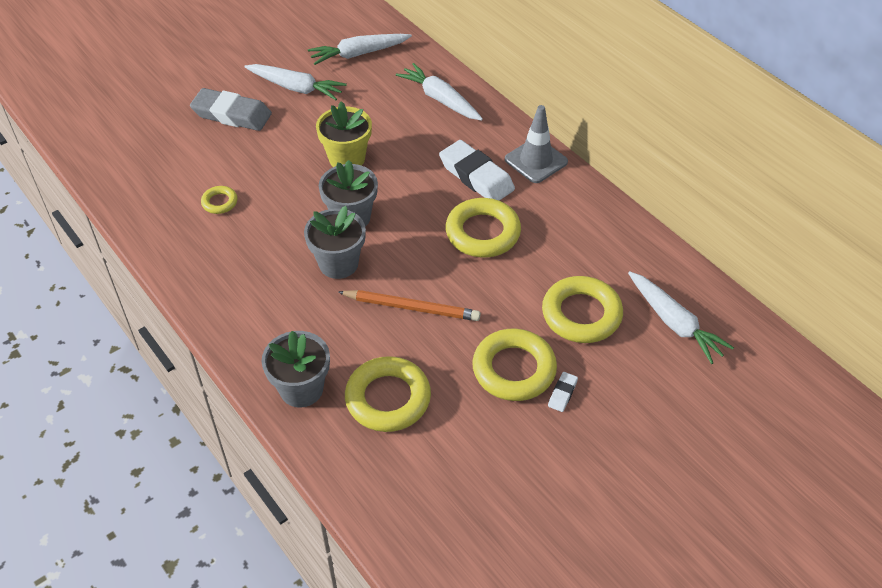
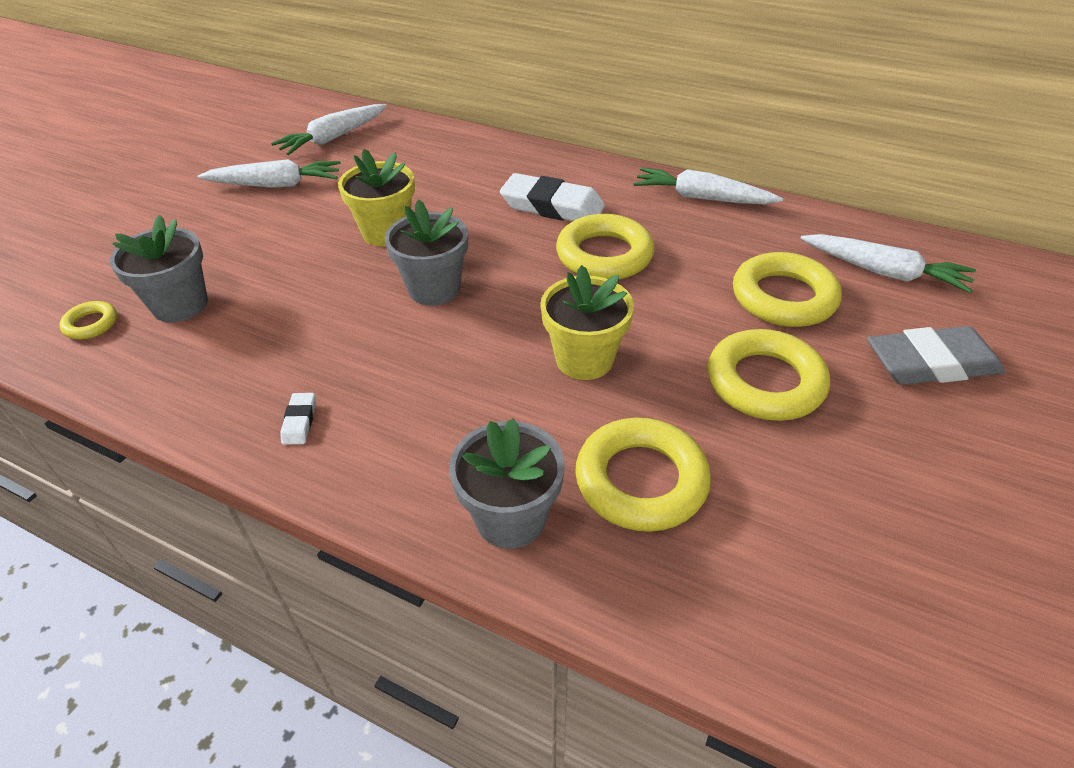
camera: 25 degrees left, 5 degrees down
grey eraser [190,88,272,131] -> grey eraser moved to [867,326,1005,385]
yellow ring [201,186,238,214] -> yellow ring moved to [59,301,117,339]
grey flower pot [304,206,366,279] -> grey flower pot moved to [110,215,208,323]
orange pencil [338,290,481,321] -> yellow flower pot [540,265,634,380]
white carrot [396,63,483,121] -> white carrot moved to [633,167,783,205]
grey traffic cone [505,105,568,183] -> none
white eraser [548,372,578,412] -> white eraser moved to [280,393,316,445]

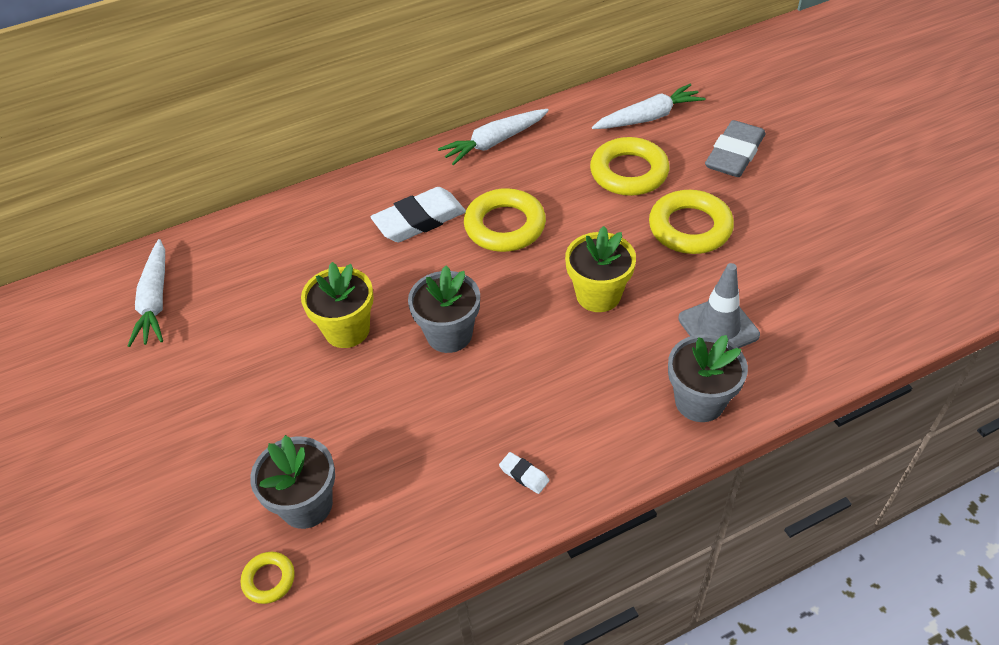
camera: 50 degrees left, 5 degrees up
white carrot [197,159,341,188] -> none
yellow ring [575,418,711,532] -> grey traffic cone [678,263,760,348]

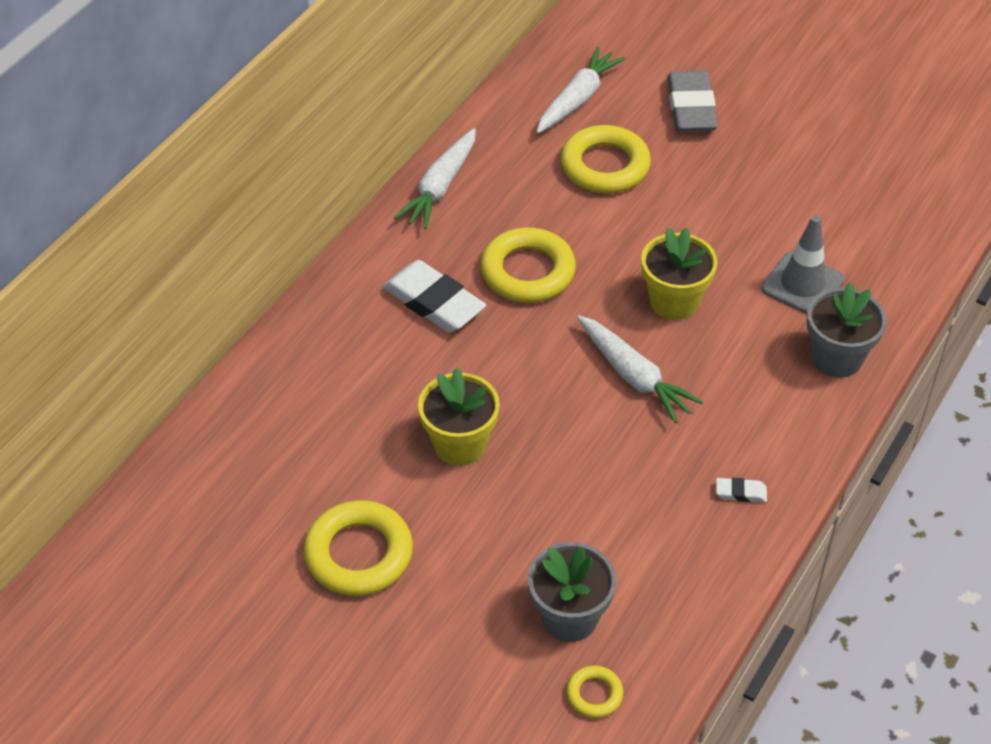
camera: 35 degrees left, 0 degrees up
white carrot [128,239,165,347] -> white carrot moved to [577,315,703,423]
white eraser [371,187,466,242] -> white eraser turned 75 degrees counterclockwise [383,260,486,332]
grey flower pot [408,265,480,353] -> none
yellow ring [649,190,734,254] -> yellow ring moved to [304,500,413,596]

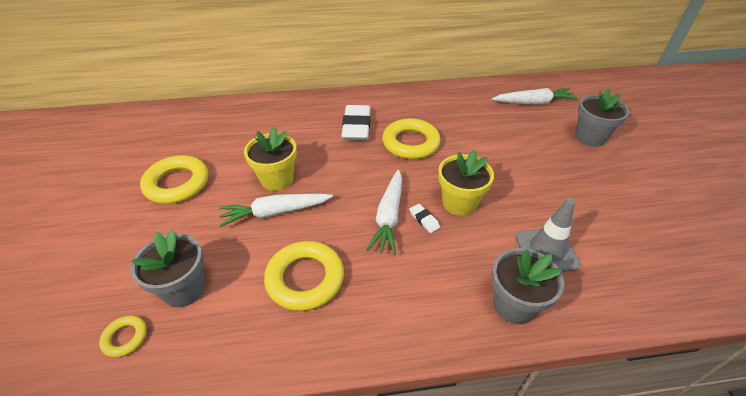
camera: 50 degrees right, 5 degrees down
white carrot [394,128,476,229] -> white carrot moved to [219,194,333,227]
yellow ring [561,125,651,193] -> yellow ring moved to [264,241,344,311]
grey eraser [667,71,718,132] -> grey flower pot [575,88,629,147]
white eraser [716,478,767,502] -> white eraser moved to [410,204,440,233]

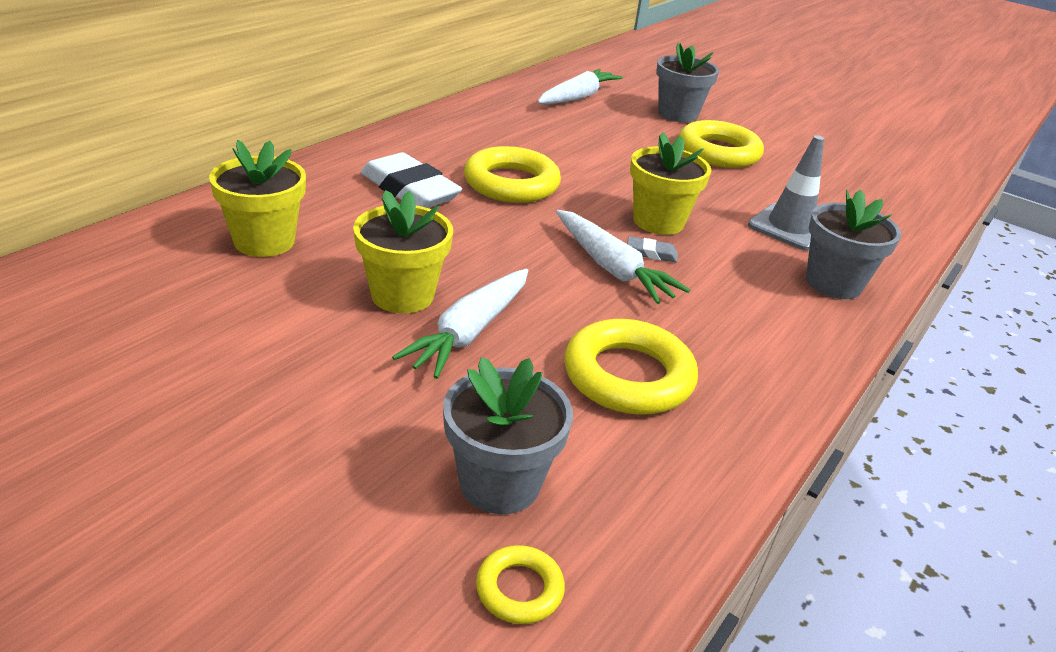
camera: 50 degrees left, 10 degrees down
yellow ring [140,155,208,204] -> yellow ring moved to [679,120,764,168]
white eraser [410,204,440,233] -> grey eraser [627,236,678,262]
none -> yellow flower pot [209,140,306,257]

